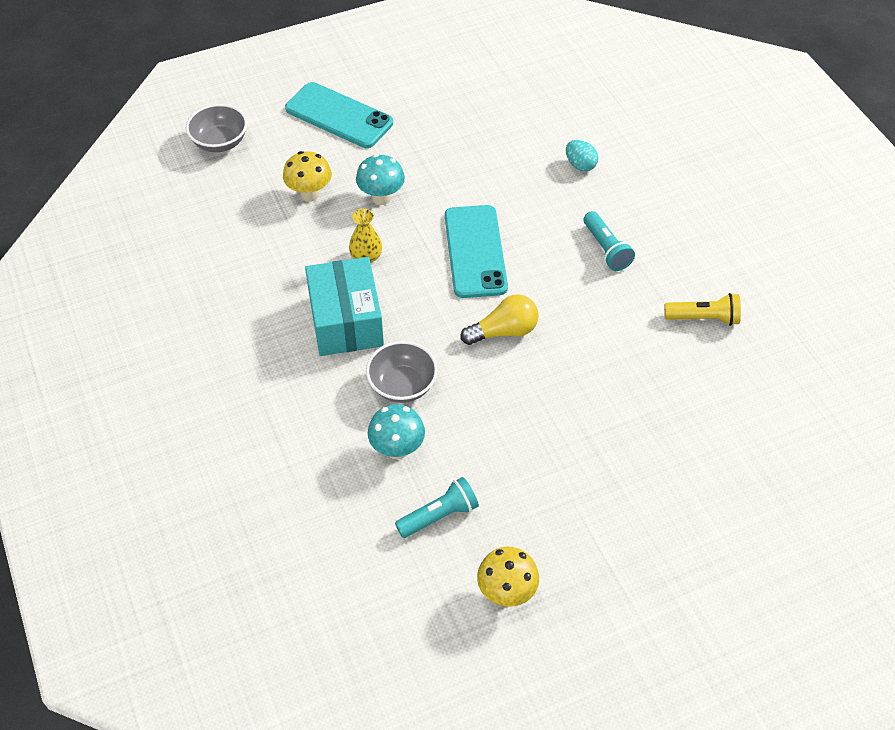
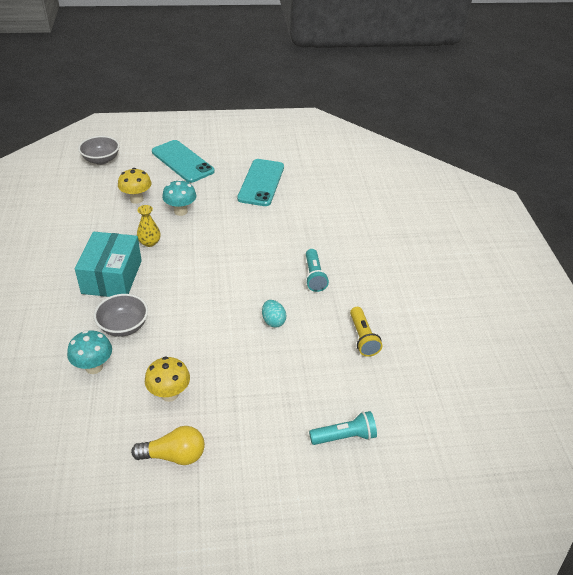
camera: 15 degrees right, 10 degrees down
turquoise flashlight [395,477,479,538] -> turquoise flashlight moved to [309,411,377,445]
turquoise phone [445,205,508,298] -> turquoise phone moved to [237,159,284,206]
yellow light bulb [461,294,538,345] -> yellow light bulb moved to [131,426,205,465]
yellow mushroom [477,547,539,607] -> yellow mushroom moved to [145,356,190,402]
turquoise egg [566,140,598,172] -> turquoise egg moved to [262,300,286,327]
yellow flashlight [664,293,741,326] -> yellow flashlight turned 60 degrees clockwise [350,307,382,357]

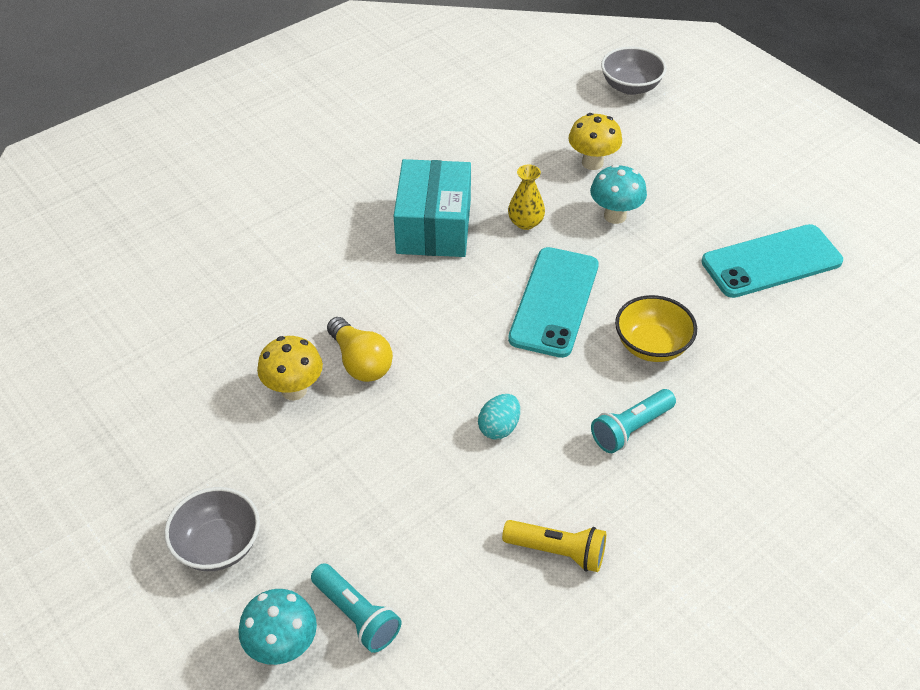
camera: 60 degrees right, 5 degrees up
turquoise mushroom [67,330,112,374] -> turquoise mushroom moved to [238,589,317,665]
turquoise box [75,232,142,297] -> turquoise box turned 60 degrees counterclockwise [394,159,471,257]
grey bowl [94,294,148,337] -> grey bowl moved to [164,487,260,571]
yellow light bulb [131,426,205,465] -> yellow light bulb moved to [327,317,393,382]
turquoise phone [152,140,215,183] -> turquoise phone moved to [508,247,599,358]
yellow flashlight [350,307,382,357] -> yellow flashlight turned 120 degrees counterclockwise [502,520,606,572]
none -> yellow bowl [615,295,697,362]

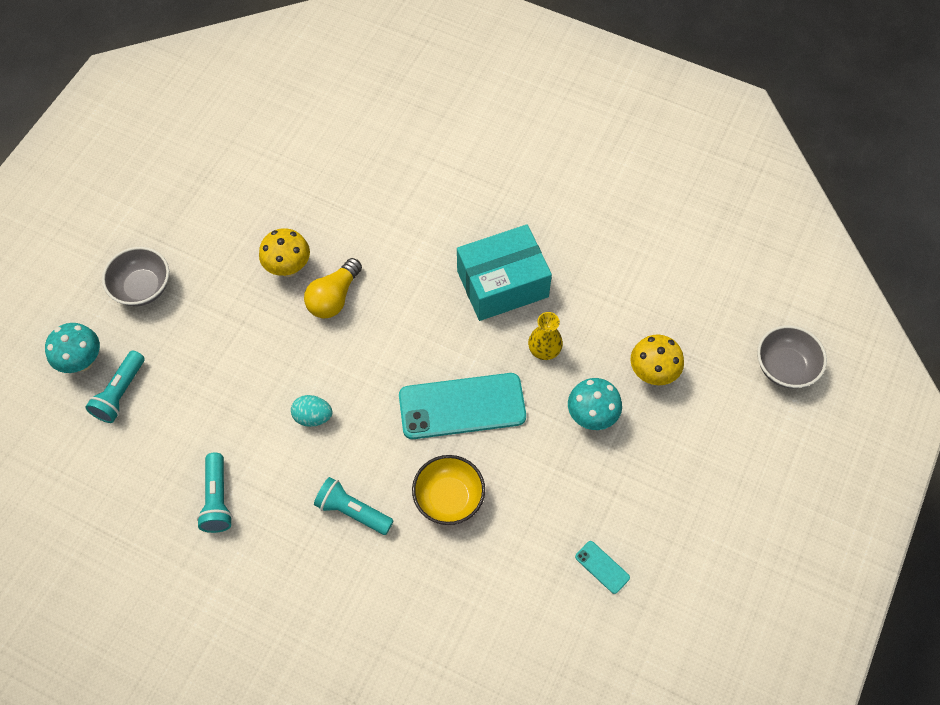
camera: 65 degrees right, 15 degrees up
yellow flashlight [502,520,606,572] -> turquoise flashlight [197,453,233,533]
turquoise phone [702,224,843,298] -> turquoise phone [575,541,630,594], size x0.42

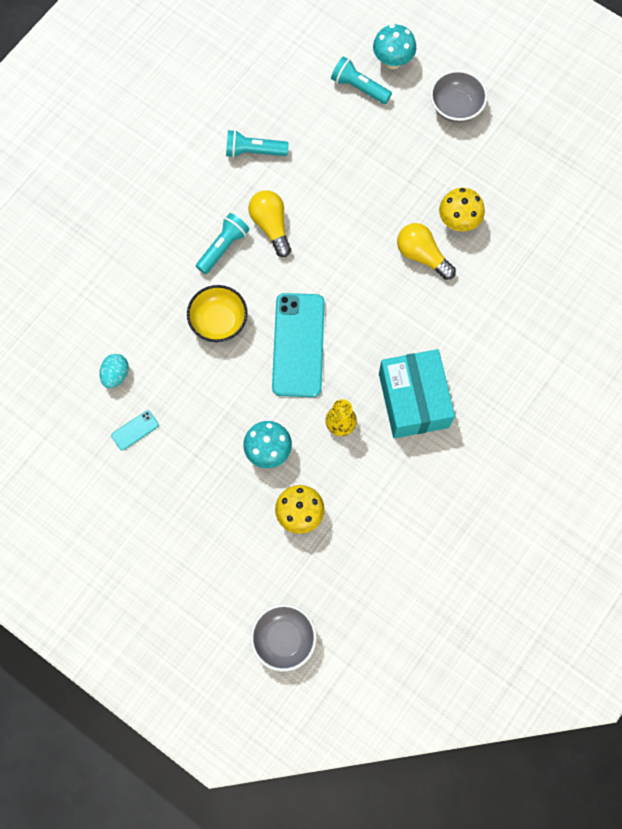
camera: 100 degrees right, 10 degrees up
turquoise egg [291,395,332,427] -> turquoise egg moved to [99,354,129,388]
none -> yellow light bulb [248,190,291,257]

